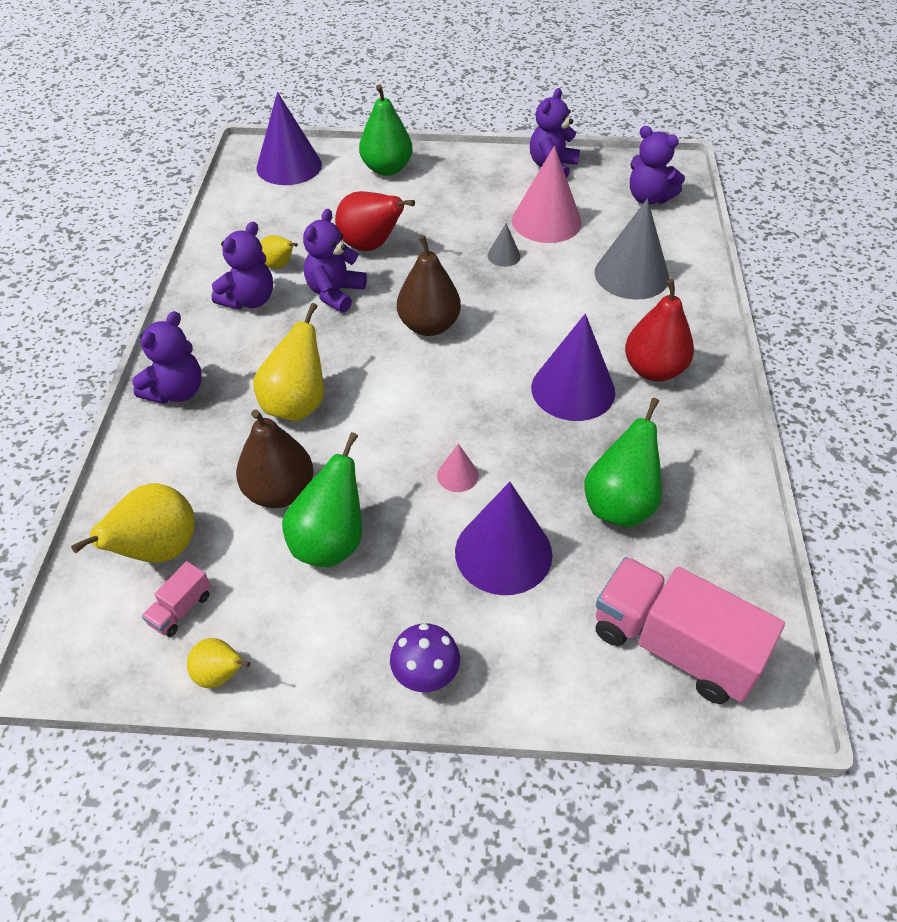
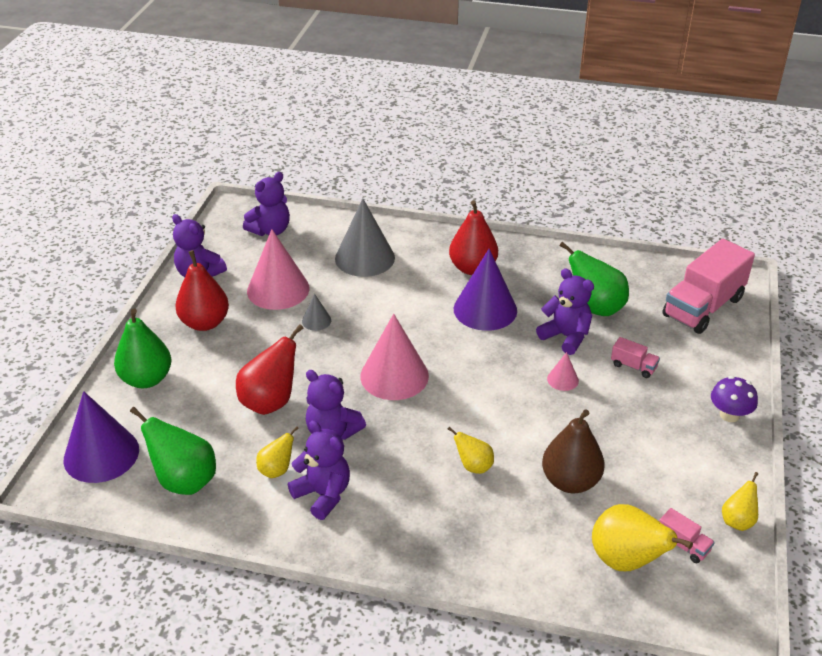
camera: 80 degrees left, 10 degrees down
purple teddy bear [132,311,202,404] -> purple teddy bear moved to [536,268,594,355]
yellow pear [253,303,324,421] -> yellow pear [448,427,494,474], size x0.56
green pear [282,432,362,567] -> green pear moved to [130,407,216,495]
brown pear [397,235,461,336] -> pink cone [360,314,429,400]
purple cone [455,482,552,595] -> pink truck [611,337,660,378]
none -> red pear [175,250,229,331]

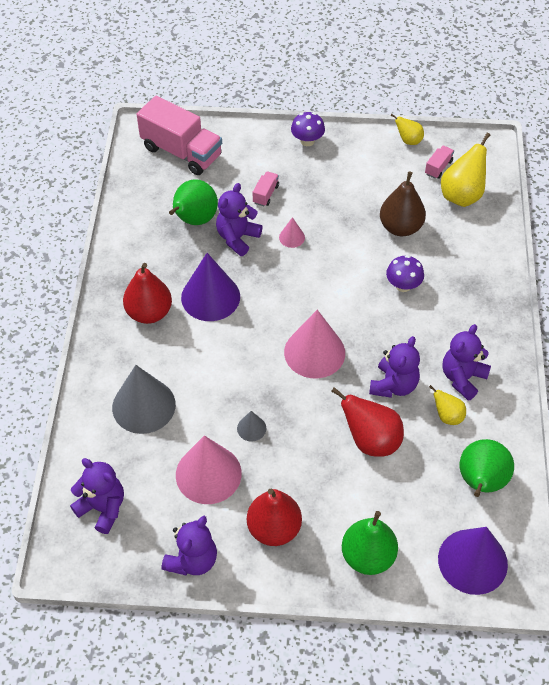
camera: 100 degrees left, 15 degrees up
yellow pear [448,427,494,474] -> purple mushroom [386,255,424,292]

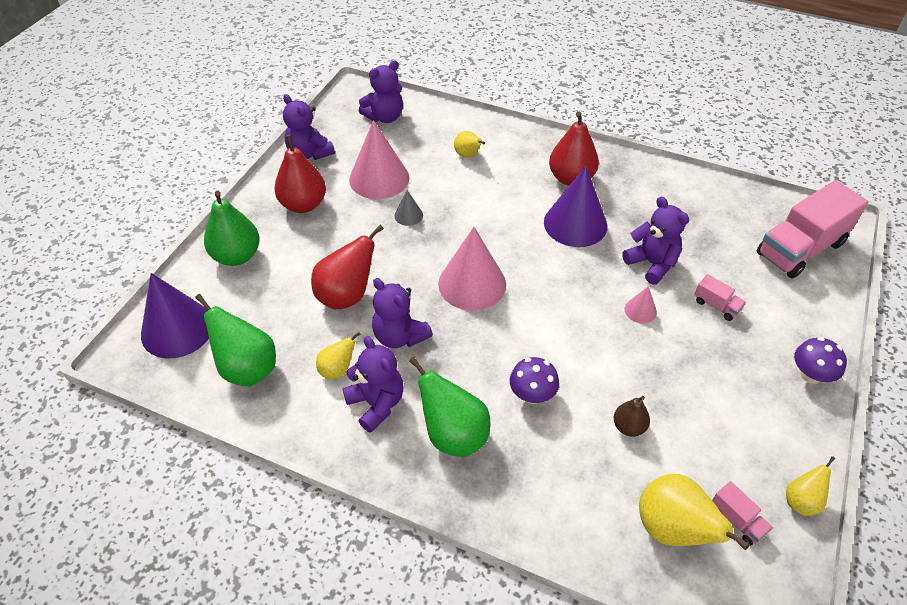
camera: 110 degrees right, 5 degrees down
grey cone [112,365,176,434] -> yellow pear [454,131,485,158]
green pear [169,179,218,225] -> green pear moved to [409,357,490,457]
brown pear [380,171,426,236] -> brown pear [614,396,650,437], size x0.56

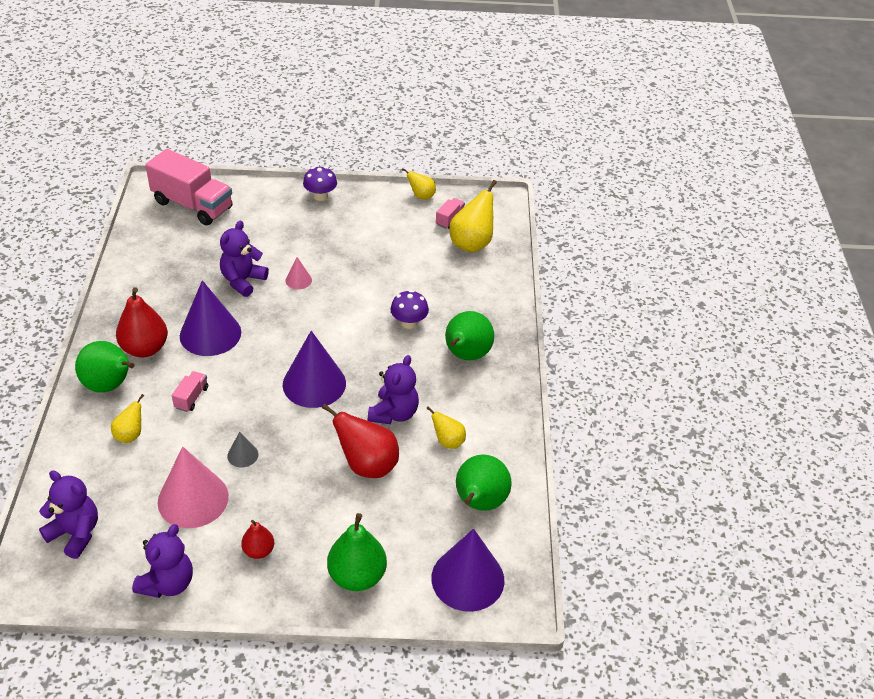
camera: 115 degrees left, 5 degrees down
red pear [274,135,326,213] -> red pear [241,520,274,559], size x0.56
purple teddy bear [342,336,404,433] -> none
pink cone [438,227,506,311] -> purple cone [283,331,346,408]
brown pear [614,396,650,437] -> none
pink truck [694,274,746,321] -> pink truck moved to [172,371,208,412]
none -> green pear [75,341,135,393]

